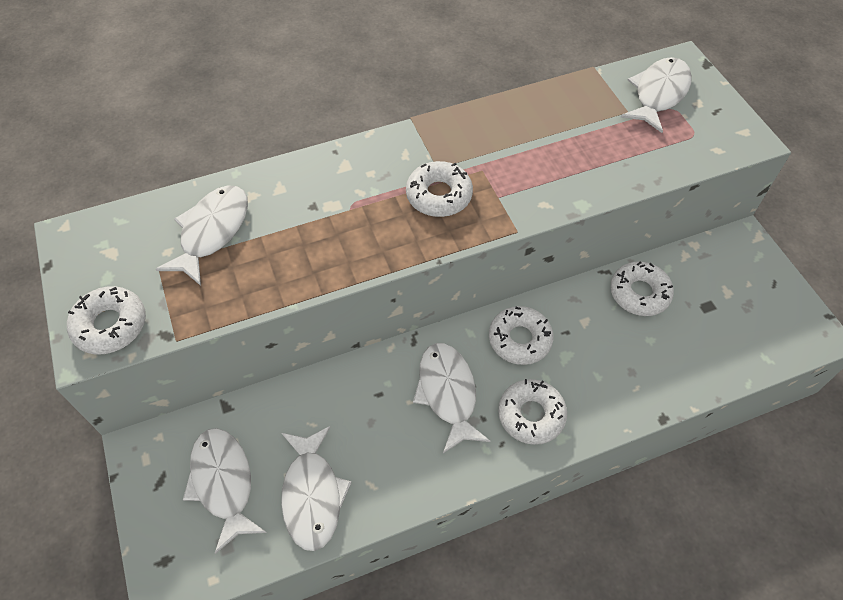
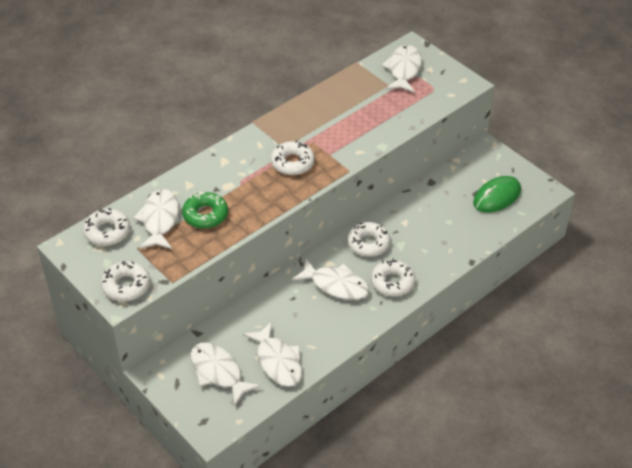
camera: 20 degrees left, 10 degrees down
white fish [413,343,490,453] -> white fish turned 150 degrees clockwise [292,259,369,300]
white donut [610,261,674,316] -> white donut moved to [83,208,130,246]
none -> green donut [182,191,228,229]
none -> green mouse [473,176,521,213]

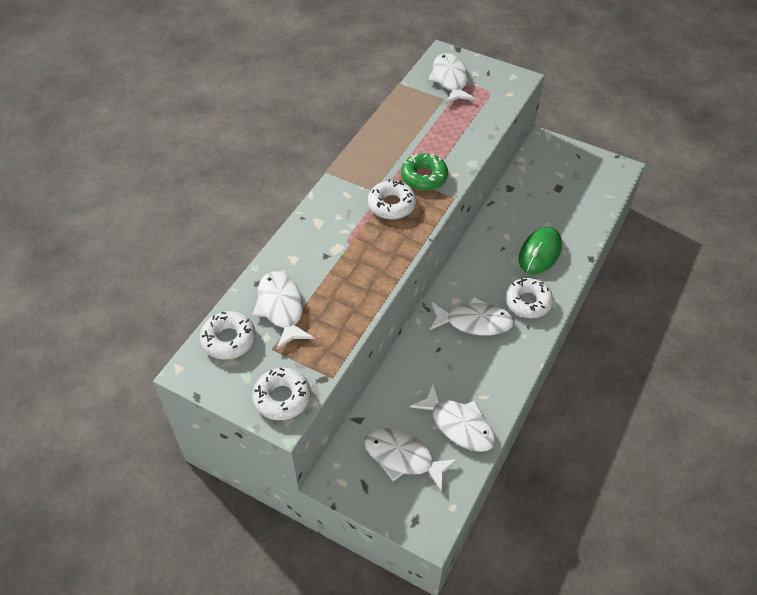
camera: 20 degrees left, 5 degrees up
green donut [182,191,228,229] -> green donut moved to [401,153,448,191]
white donut [347,222,390,257] -> none
green mouse [473,176,521,213] -> green mouse moved to [519,227,562,274]

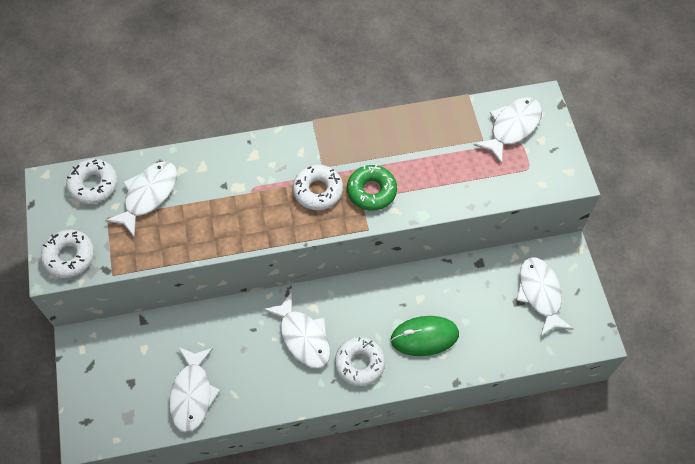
camera: 50 degrees right, 10 degrees up
white fish [364,428,458,492] -> white fish moved to [516,257,573,337]

